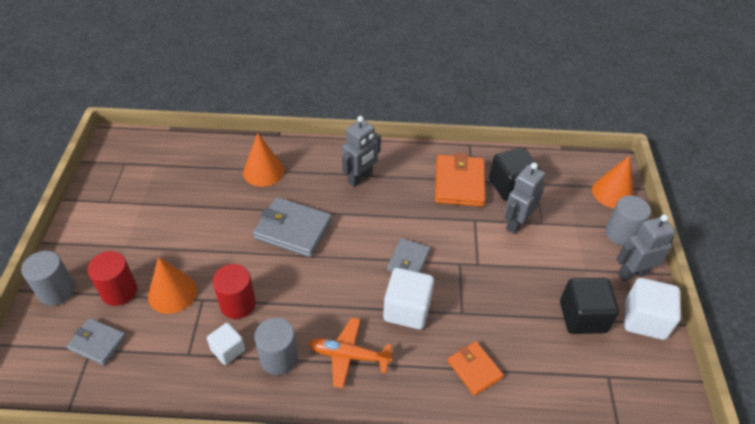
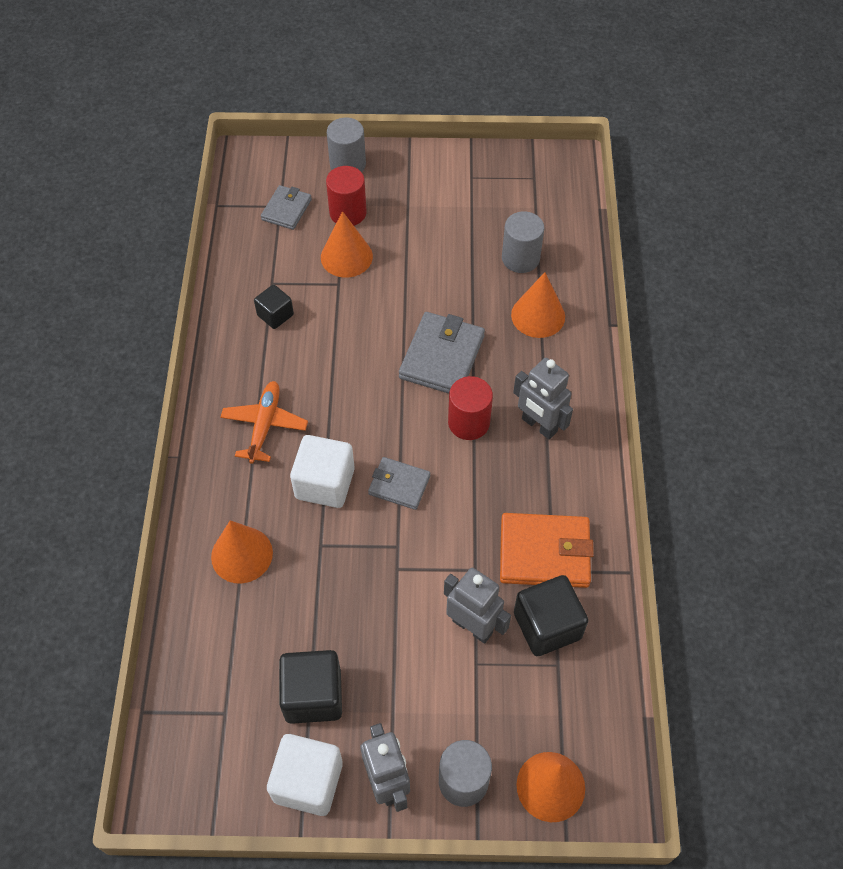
camera: 90 degrees right, 10 degrees up
white cube [207,323,245,365] -> black cube [254,285,294,329]
red cylinder [213,264,256,319] -> red cylinder moved to [448,376,493,440]
grey cylinder [254,318,298,375] -> grey cylinder moved to [502,211,544,273]
orange wallet [448,341,504,396] -> orange cone [211,520,273,583]

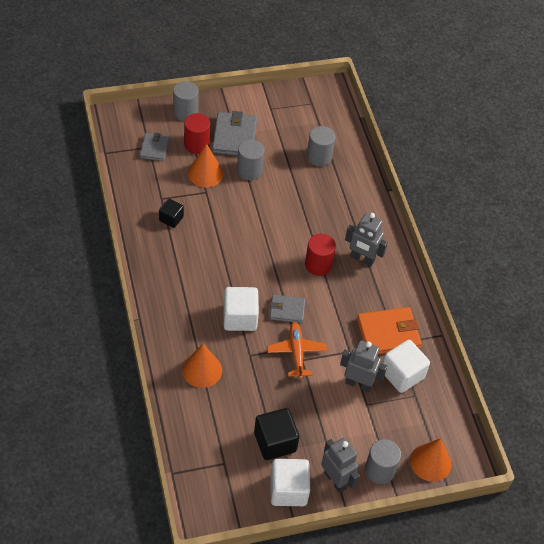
camera: 20 degrees left, 5 degrees down
orange plane [220,381,308,464] -> orange plane moved to [267,322,327,379]
grey wallet [399,312,485,393] -> grey wallet moved to [212,111,257,156]
orange cone [511,272,565,338] -> none
black cube [514,575,588,656] -> white cube [382,340,430,393]
none -> grey cylinder [237,139,265,180]

